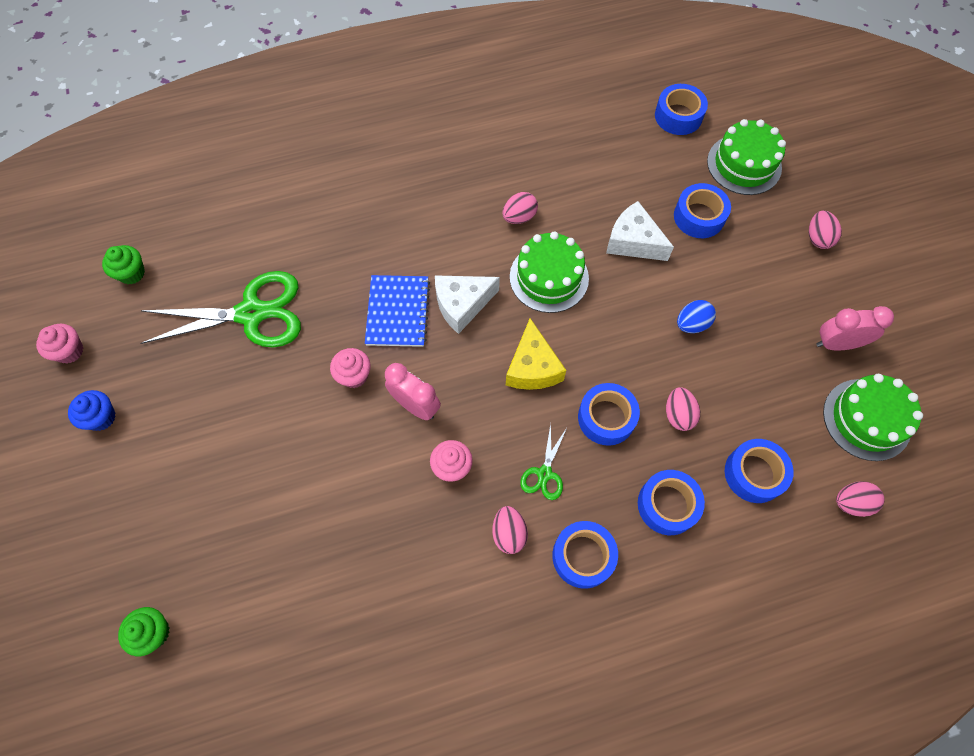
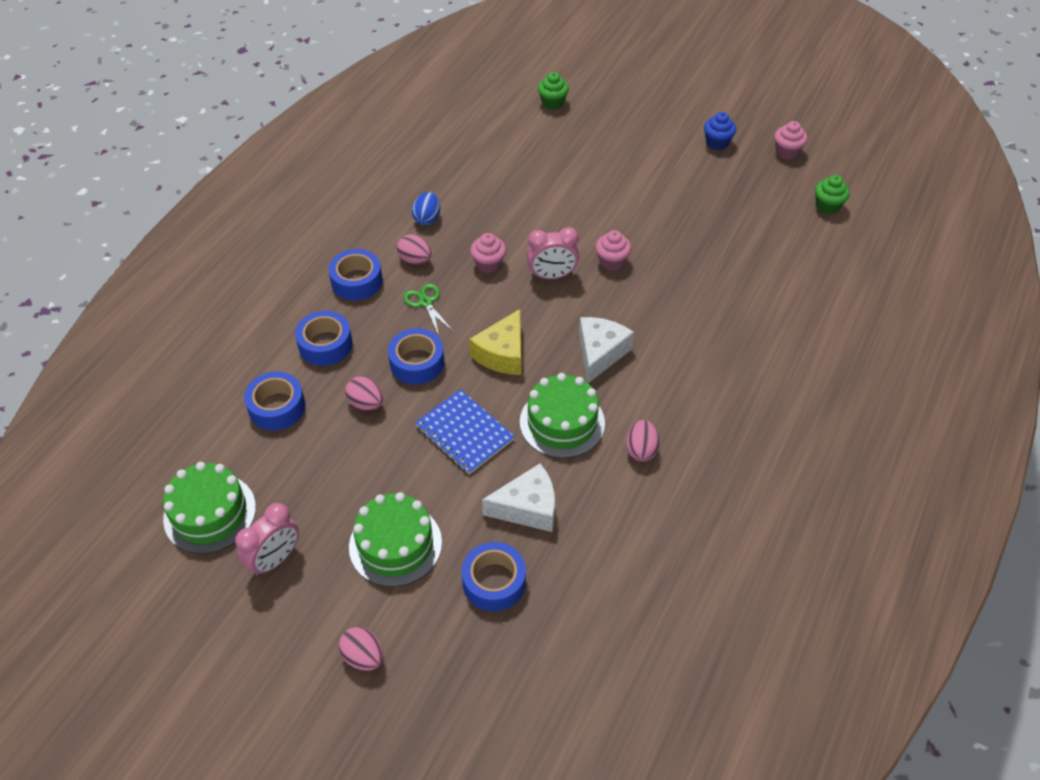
camera: 135 degrees right, 15 degrees down
green scissors [140,271,301,348] -> none
blue notebook [365,275,430,347] -> blue notebook moved to [415,389,515,474]
yellow cheese [506,318,566,390] -> yellow cheese turned 105 degrees counterclockwise [469,309,521,375]
blue tape [655,84,708,135] -> none
blue egg [677,300,716,333] -> blue egg moved to [412,192,440,225]
green cake [707,119,786,195] -> green cake moved to [349,492,442,587]
pink egg [836,481,885,517] -> none

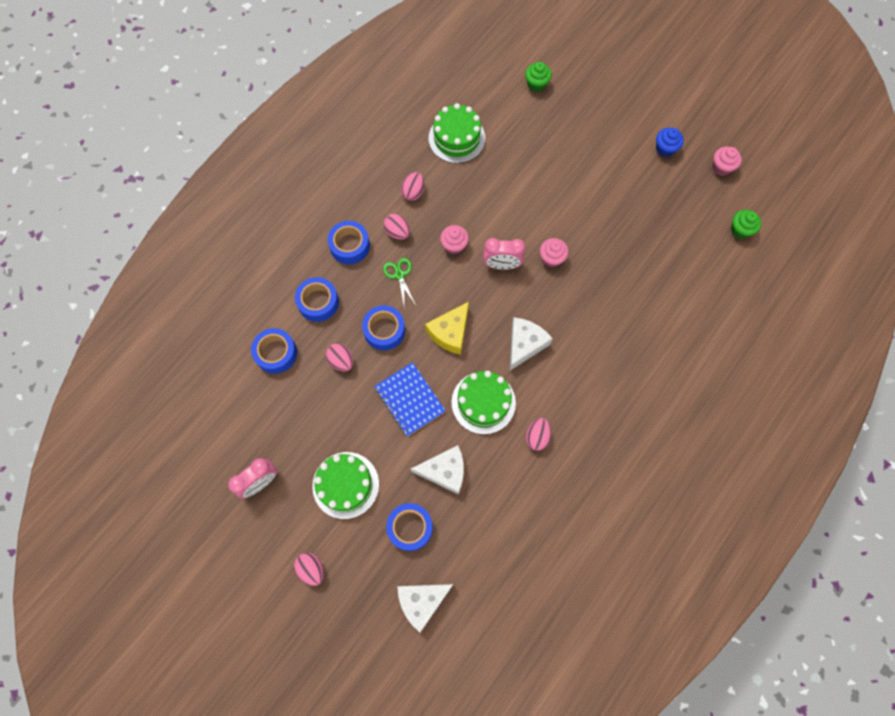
camera: 10 degrees right, 20 degrees up
green cake [163,462,256,554] -> green cake moved to [428,103,485,163]
blue egg [412,192,440,225] -> pink egg [401,172,424,201]
none -> white cheese [397,584,453,632]

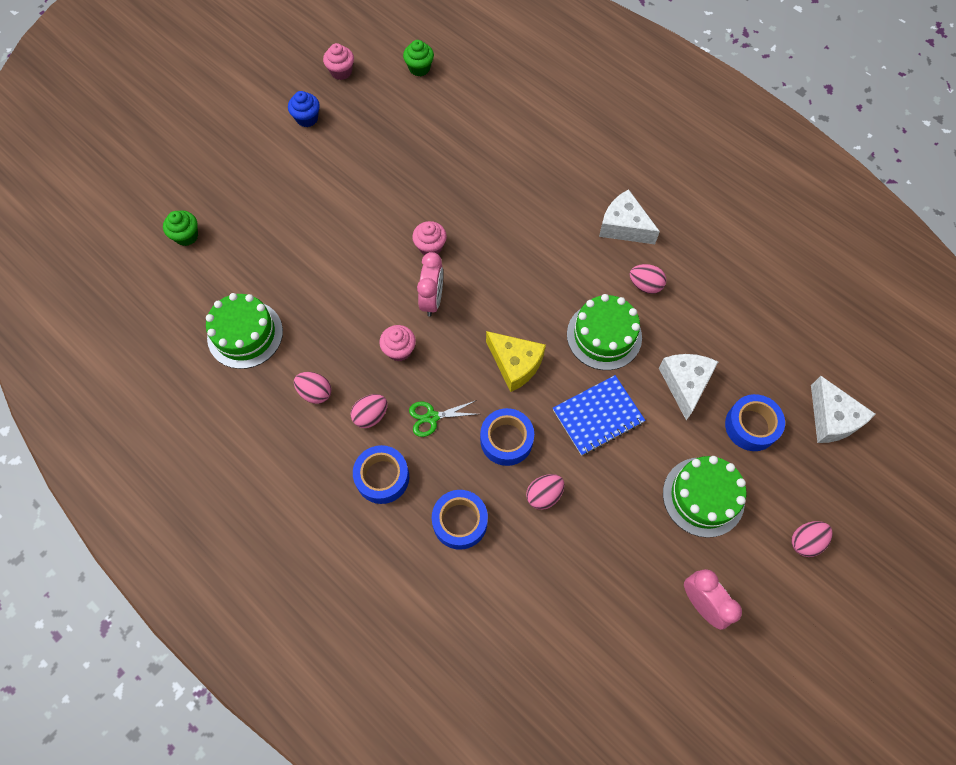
camera: 85 degrees left, 5 degrees down
blue tape [251,328,297,374] -> none
white cheese [509,317,553,371] -> white cheese moved to [599,189,660,244]

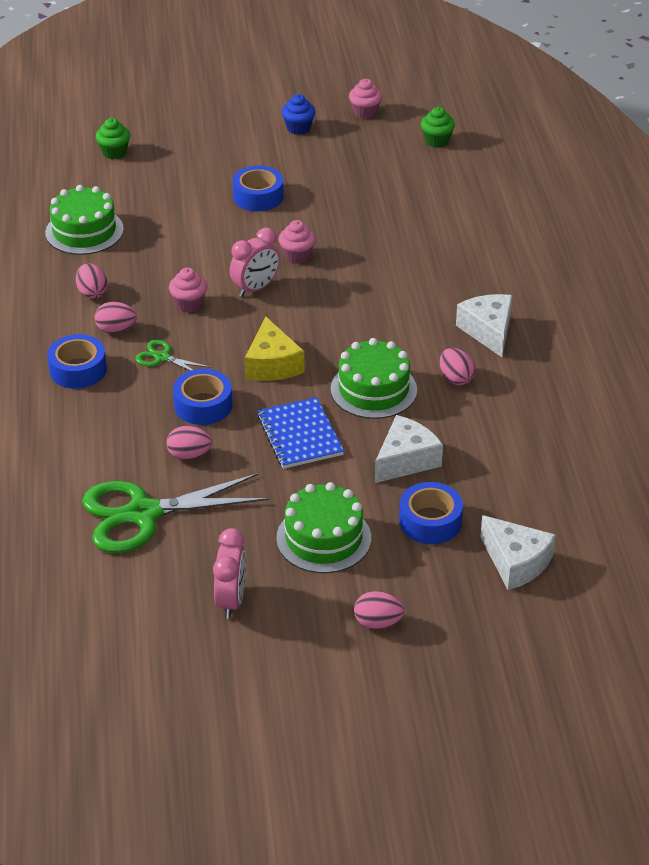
camera: 40 degrees right, 25 degrees down
blue tape [432,490,488,550] -> blue tape moved to [233,166,284,211]
blue notebook [553,375,645,456] -> blue notebook turned 60 degrees clockwise [257,397,344,469]
white cheese [811,376,875,443] -> white cheese turned 60 degrees counterclockwise [480,515,556,590]
none -> green scissors [82,473,269,553]

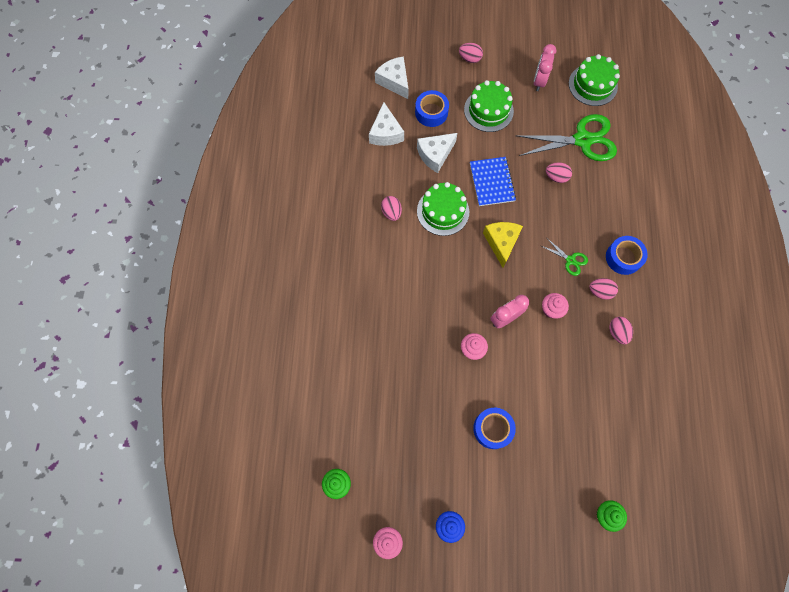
camera: 170 degrees left, 30 degrees up
green cake [45,185,124,255] -> green cake moved to [569,54,620,106]
blue tape [173,369,233,425] -> none
white cheese [456,294,512,357] -> white cheese moved to [369,102,404,146]

